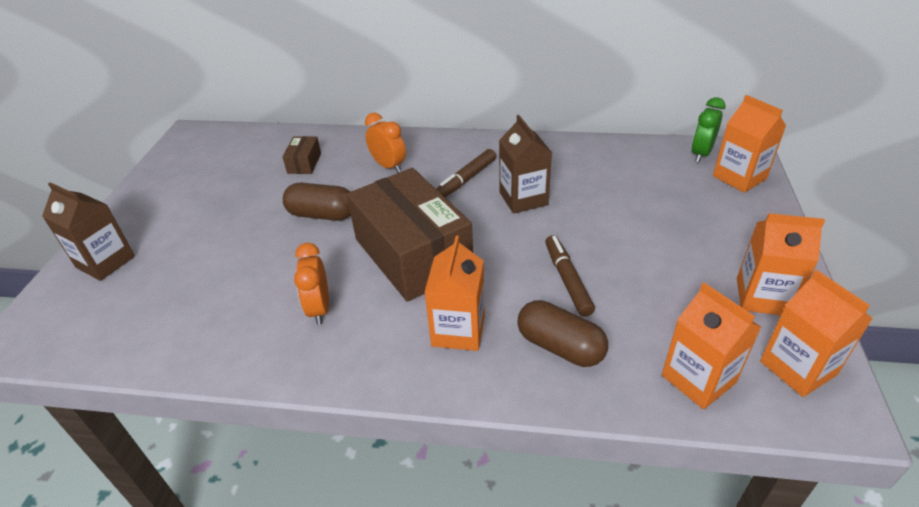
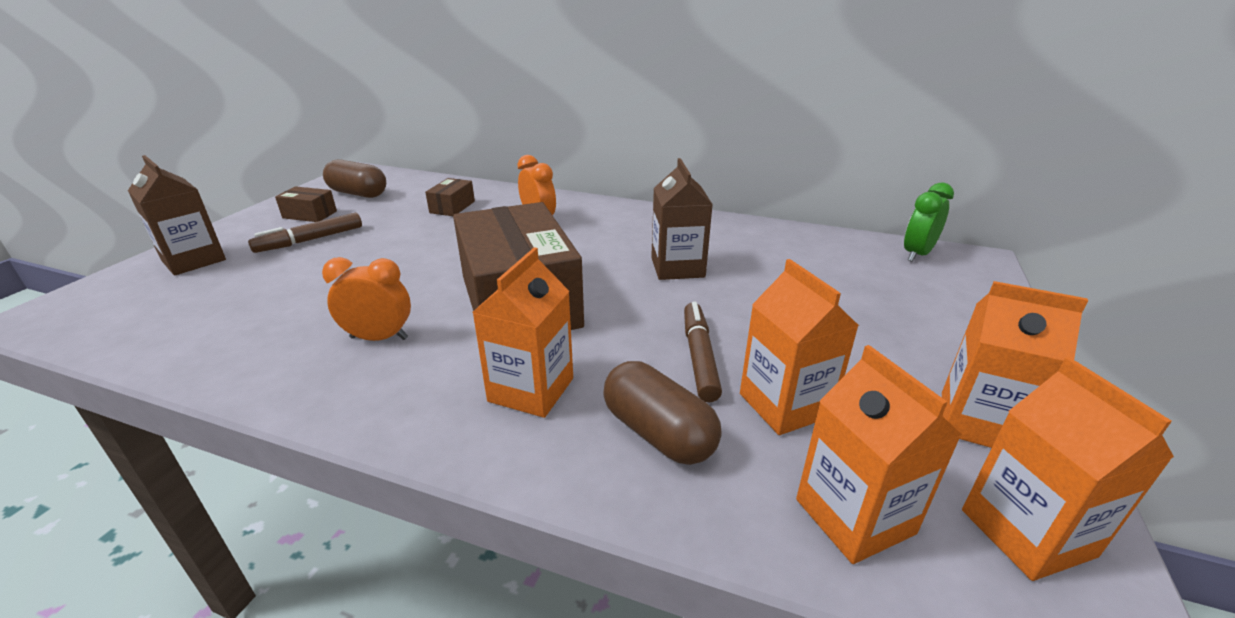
camera: 10 degrees right, 10 degrees down
brown capsule [283,183,351,221] -> brown capsule moved to [323,159,386,198]
orange clock [294,243,329,325] -> orange clock turned 90 degrees clockwise [322,257,411,341]
brown marker [436,149,496,197] -> brown marker moved to [248,213,362,253]
orange carton [713,95,786,193] -> orange carton moved to [740,259,859,435]
none -> brown box [275,186,337,222]

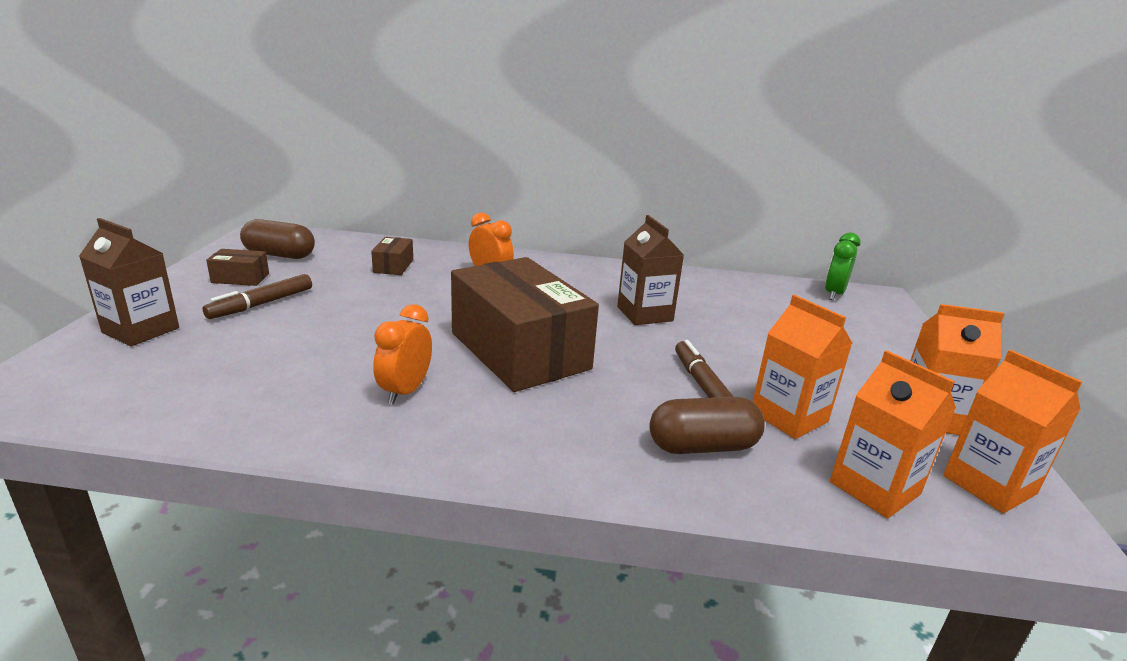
camera: 15 degrees left, 5 degrees down
orange clock [322,257,411,341] -> orange clock turned 60 degrees counterclockwise [373,304,432,405]
orange carton [472,247,573,418] -> none
brown capsule [603,361,721,465] -> brown capsule turned 45 degrees counterclockwise [649,397,765,454]

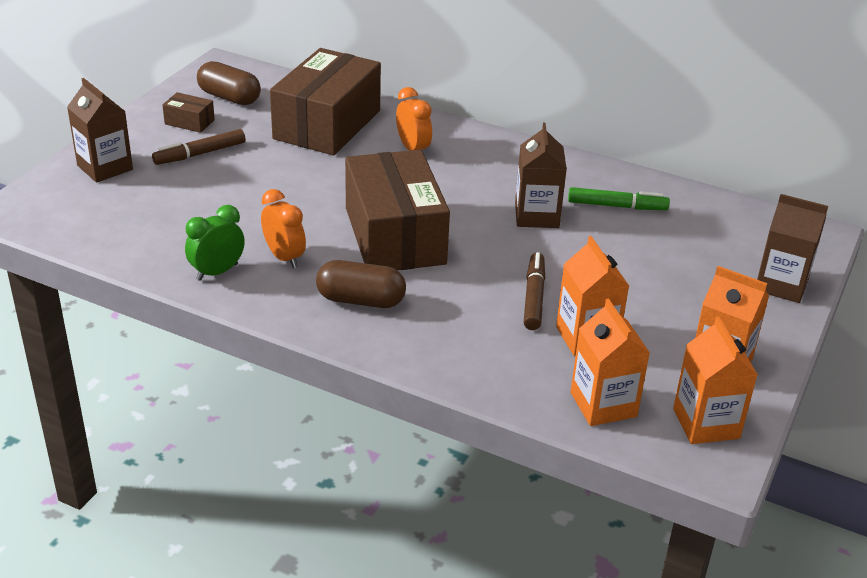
camera: 20 degrees right, 10 degrees up
brown box [371,237,413,275] -> brown box [270,48,381,155], size x2.46
orange clock [373,304,432,405] -> orange clock turned 105 degrees clockwise [261,189,306,268]
brown capsule [649,397,765,454] -> brown capsule moved to [316,260,406,308]
green clock [825,233,861,300] -> green clock moved to [185,205,245,281]
none -> green marker [568,187,670,210]
none -> brown carton [757,194,828,303]

